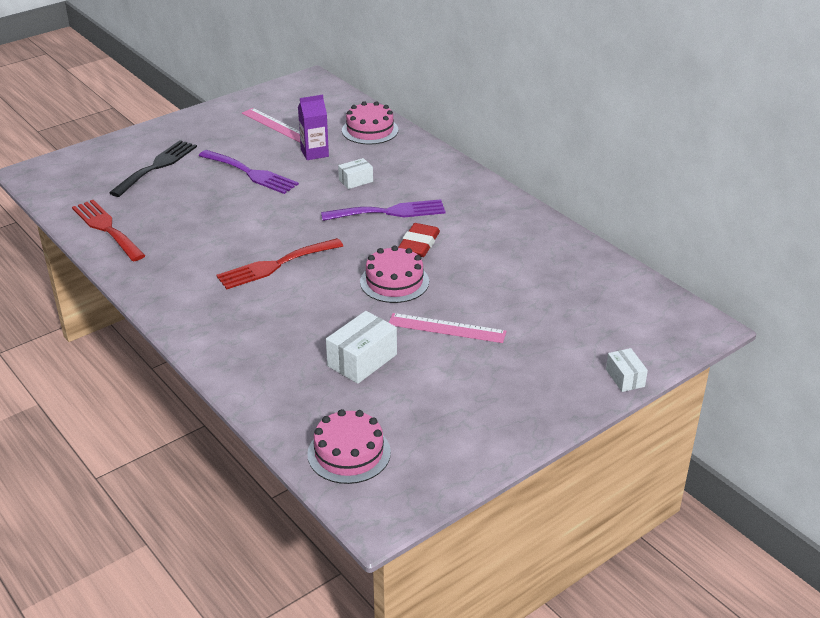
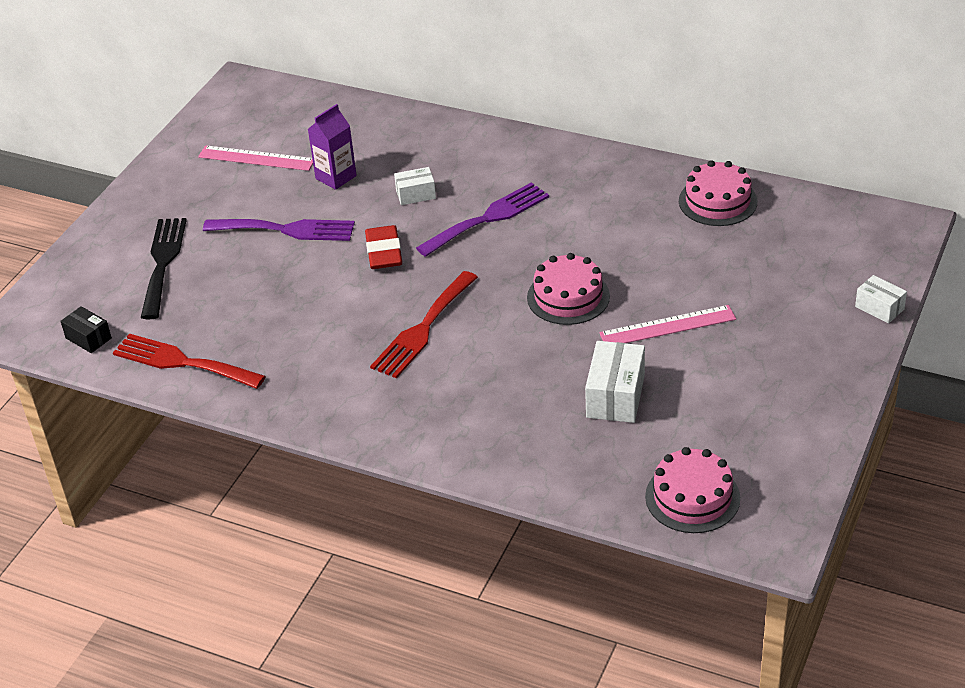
camera: 25 degrees left, 5 degrees up
white box [338,158,373,189] -> white box turned 45 degrees clockwise [394,167,436,205]
pink cake [342,101,399,144] -> pink cake moved to [679,160,758,226]
red eraser [398,223,440,257] -> red eraser moved to [365,225,402,269]
none -> black box [60,306,112,353]

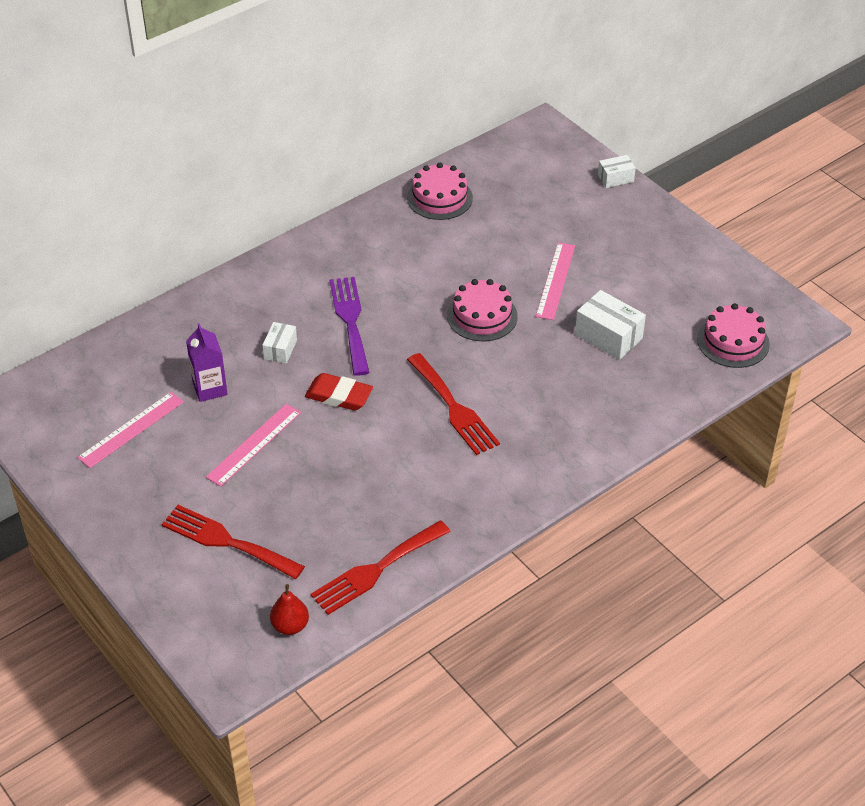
camera: 65 degrees left, 5 degrees up
black box [60,306,112,353] -> red pear [270,584,309,635]
black fork [141,218,187,319] -> red fork [161,505,305,579]
purple fork [203,219,355,241] -> pink ruler [206,404,301,487]

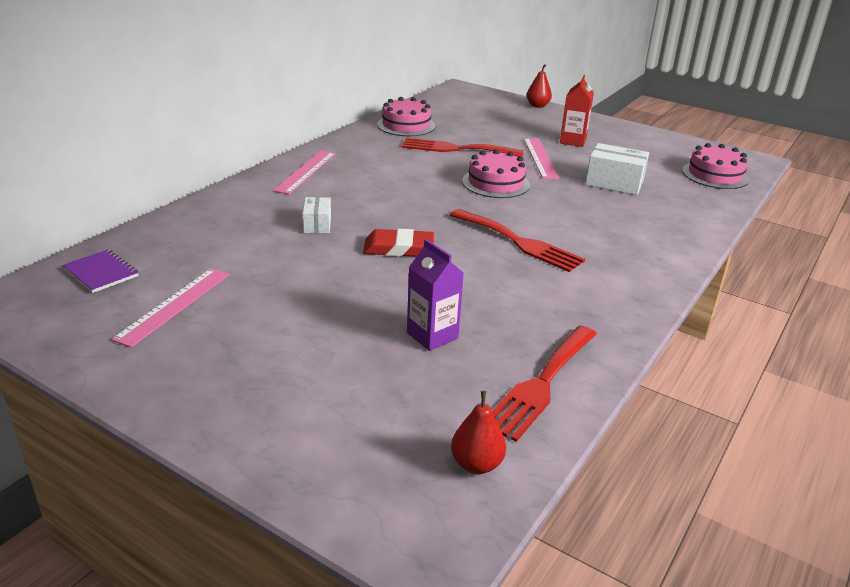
camera: 20 degrees left, 15 degrees down
red fork [161,505,305,579] -> red fork moved to [402,138,524,157]
purple carton [186,323,228,402] -> purple carton moved to [407,239,464,351]
pink ruler [206,404,301,487] -> pink ruler moved to [273,150,336,194]
purple fork [330,277,370,376] -> none
white box [598,155,636,188] -> red pear [527,64,552,108]
none -> purple notebook [63,249,139,293]
none -> red carton [560,75,594,147]

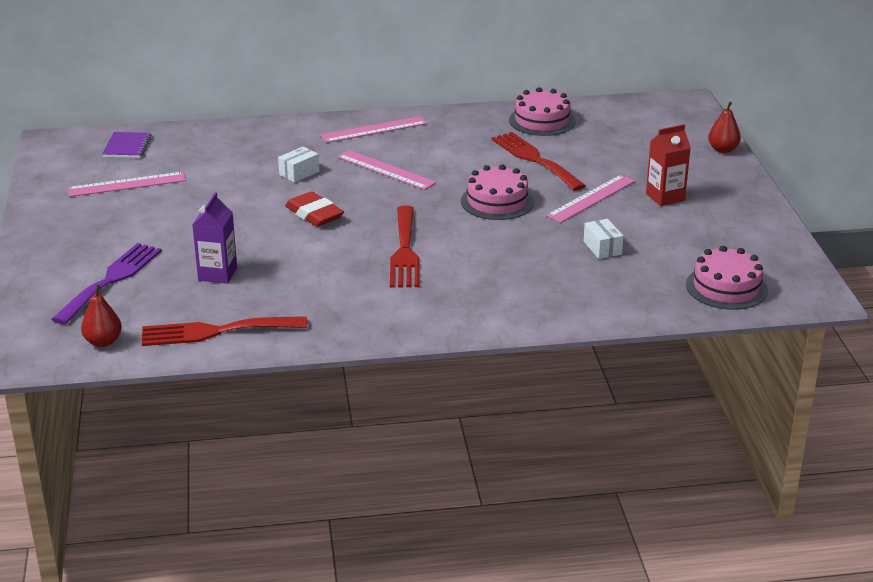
camera: 50 degrees right, 0 degrees up
white box [585,143,649,195] -> white box [584,219,623,259], size x0.60
none -> purple fork [51,243,162,325]
none -> pink ruler [337,150,436,190]

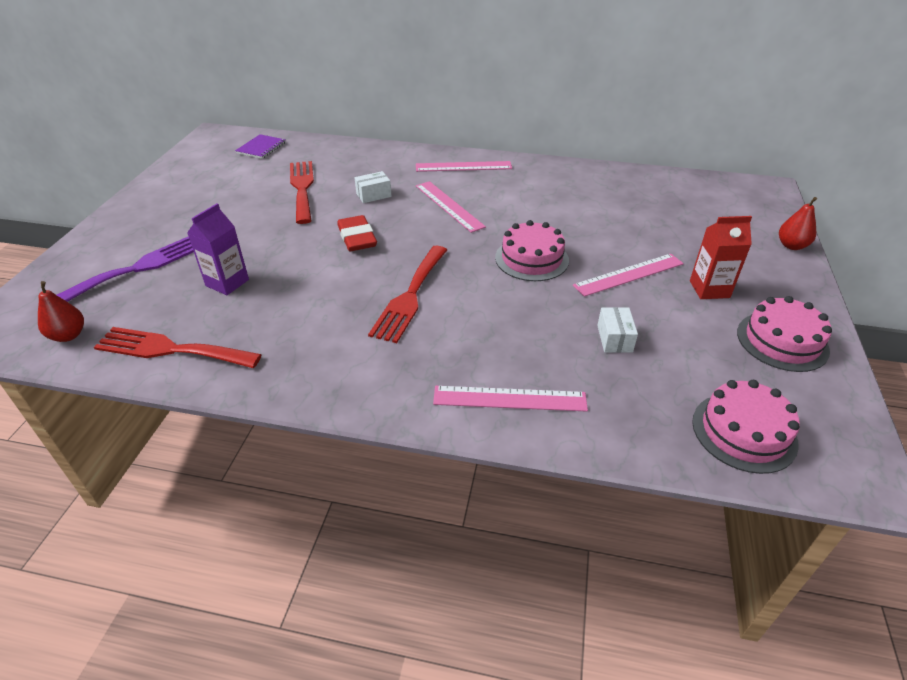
camera: 20 degrees right, 10 degrees up
pink ruler [68,172,186,197] -> pink ruler moved to [433,386,588,412]
red fork [491,132,586,191] -> red fork moved to [290,161,314,224]
pink cake [509,87,575,136] -> pink cake moved to [737,296,832,372]

